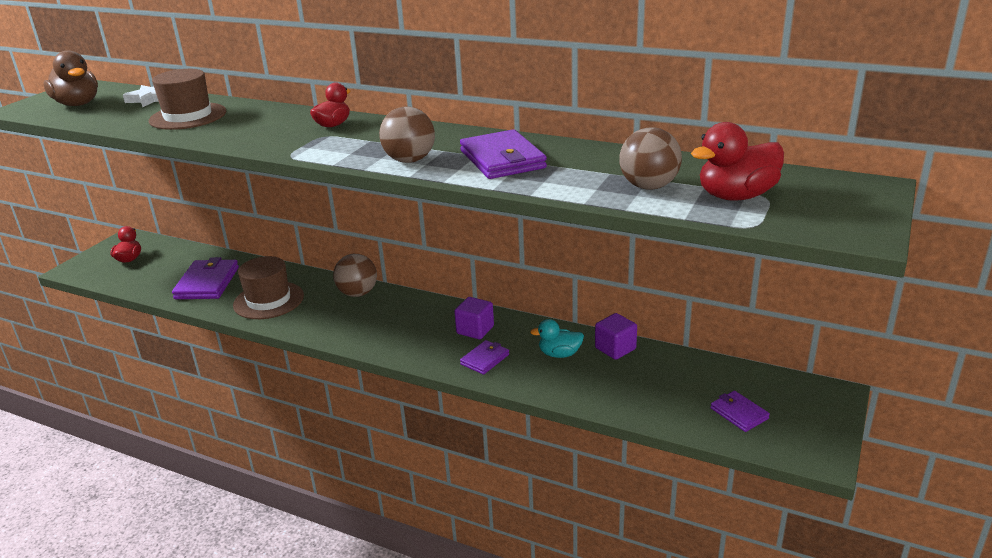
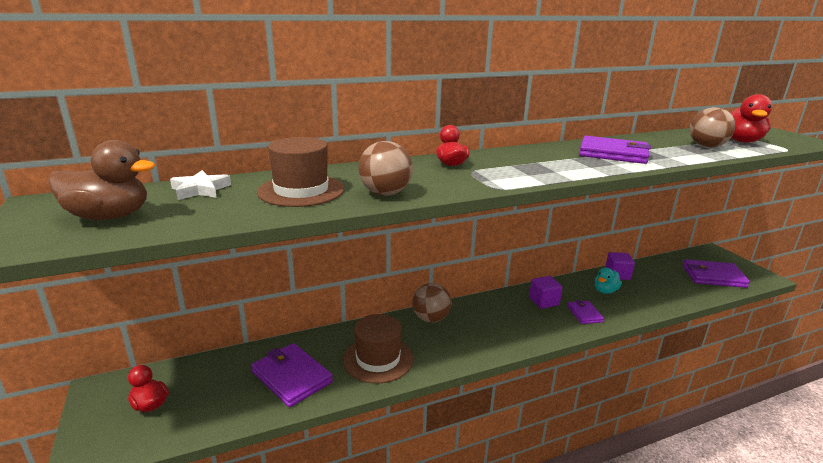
camera: 50 degrees left, 5 degrees down
brown ball [379,107,435,163] -> brown ball moved to [358,141,413,196]
purple wallet [711,391,770,432] -> purple wallet [683,259,750,288], size x1.77

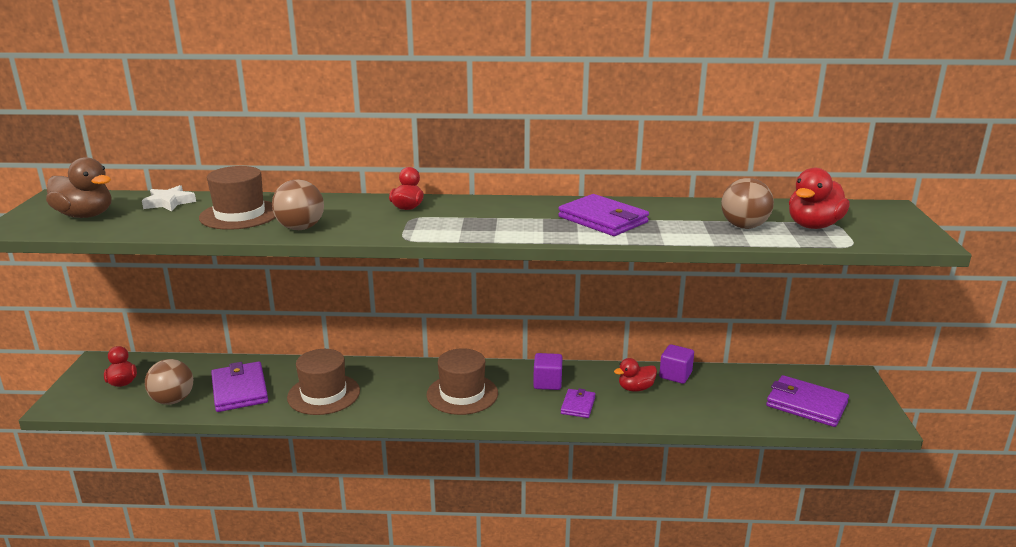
camera: 25 degrees right, 0 degrees up
brown ball [412,283,452,323] -> brown ball moved to [145,359,193,405]
turquoise duck [595,268,622,294] -> red duck [614,358,657,392]
none -> brown hat [427,348,498,415]

